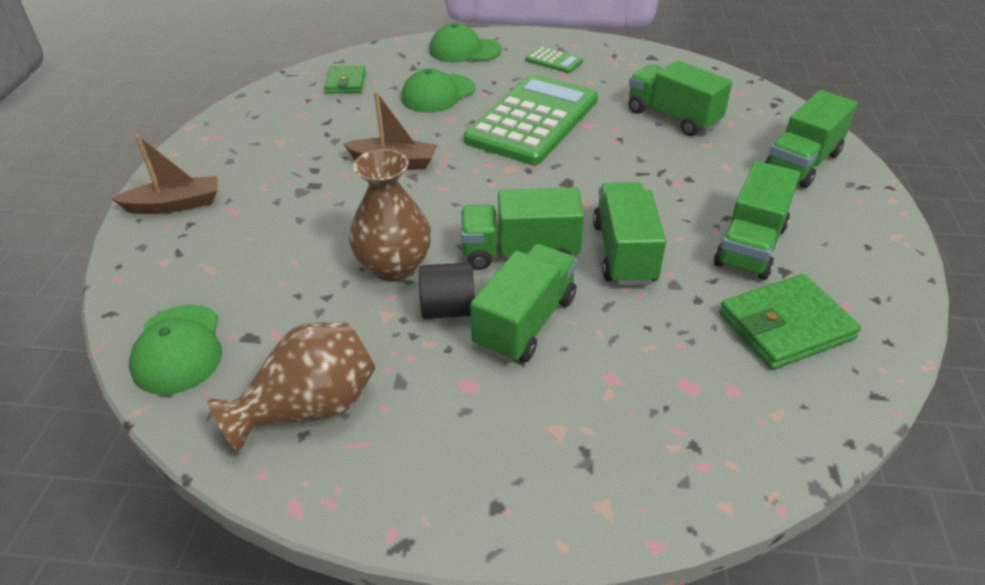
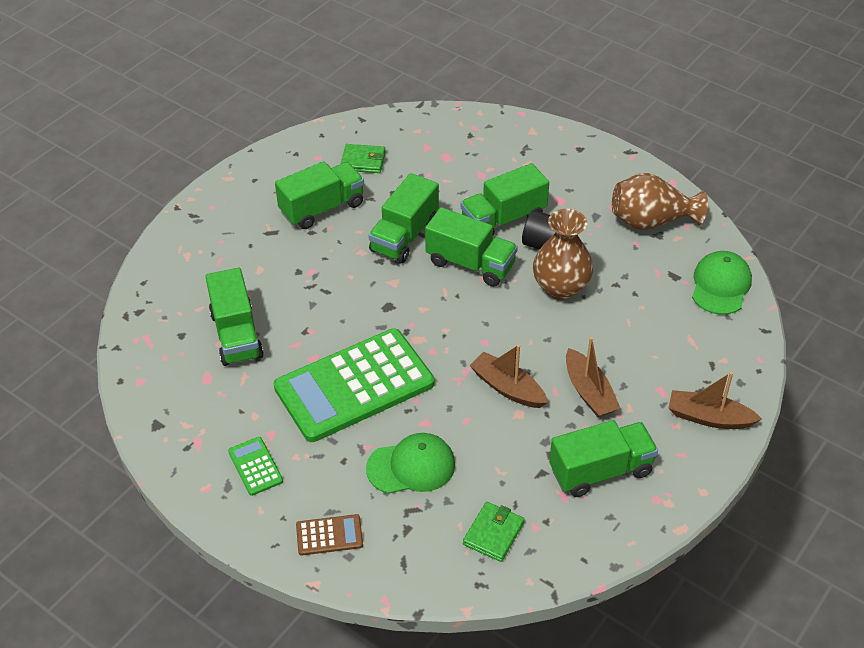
camera: 150 degrees left, 5 degrees up
green cap [429,23,502,63] -> brown calculator [296,514,363,555]
green wallet [719,274,861,370] -> green wallet [341,144,385,173], size x0.63
green truck [765,90,857,188] -> green truck moved to [549,420,658,497]
none -> brown boat [566,337,620,417]

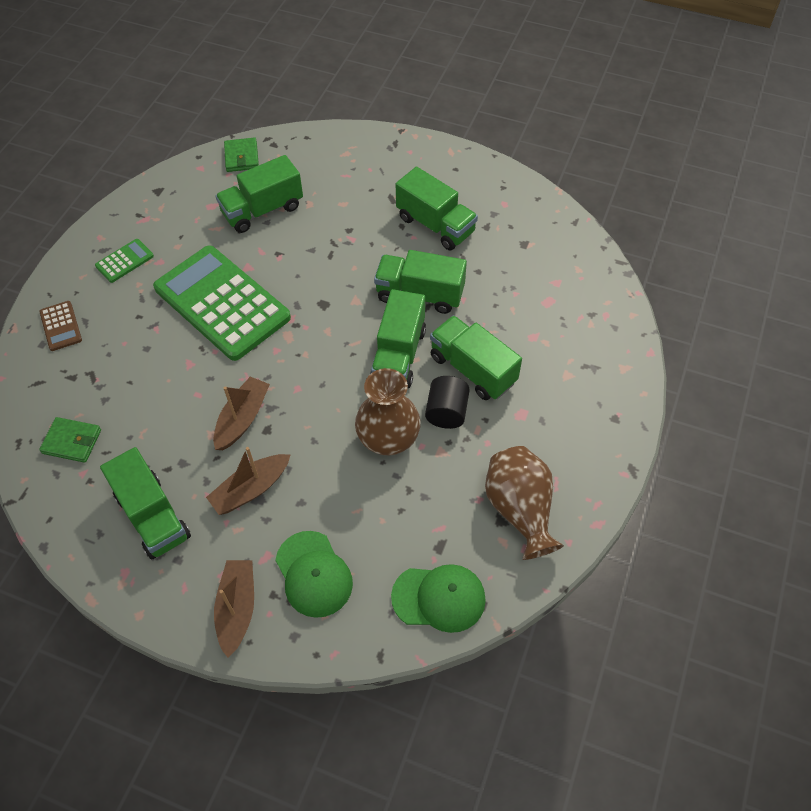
camera: 75 degrees right, 10 degrees up
green wallet [341,144,385,173] -> green wallet moved to [224,137,259,172]
green cap [366,433,455,494] -> green cap moved to [275,531,353,618]

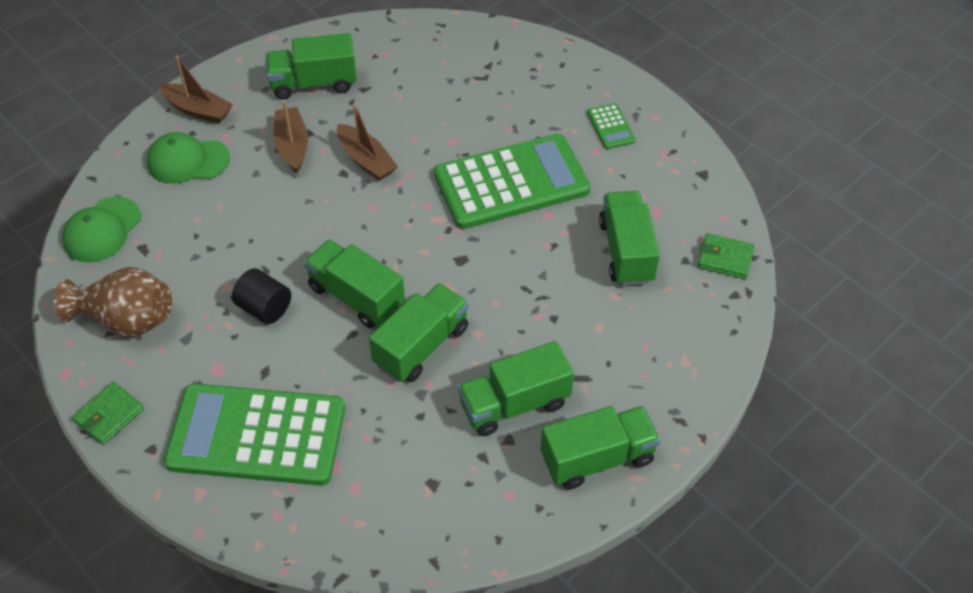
camera: 115 degrees right, 5 degrees down
brown calculator [39,301,82,351] -> none
green wallet [39,417,101,463] -> green wallet moved to [72,382,144,445]
brown vase [355,368,421,455] -> none
green truck [430,315,522,400] -> green truck moved to [541,406,660,490]
none -> green calculator [164,384,345,486]

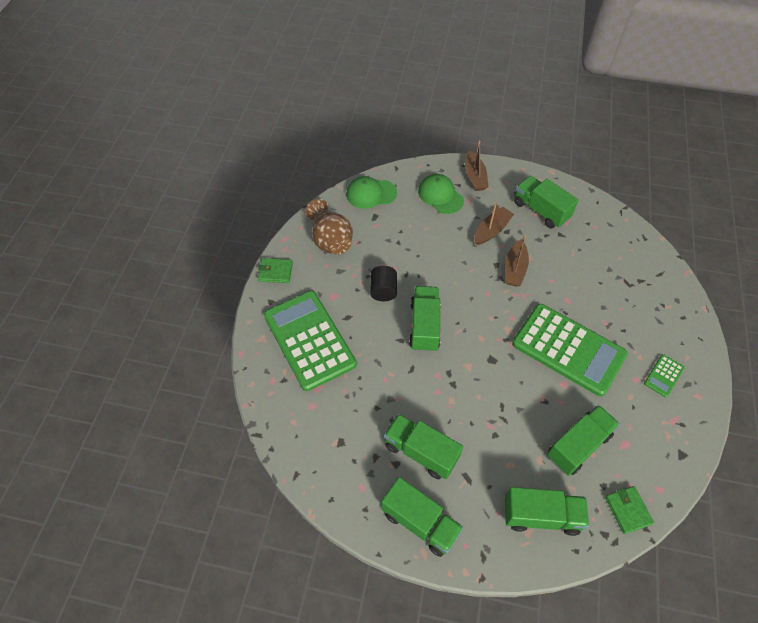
camera: 55 degrees right, 5 degrees up
green truck [369,283,468,382] -> green truck moved to [505,487,589,536]

